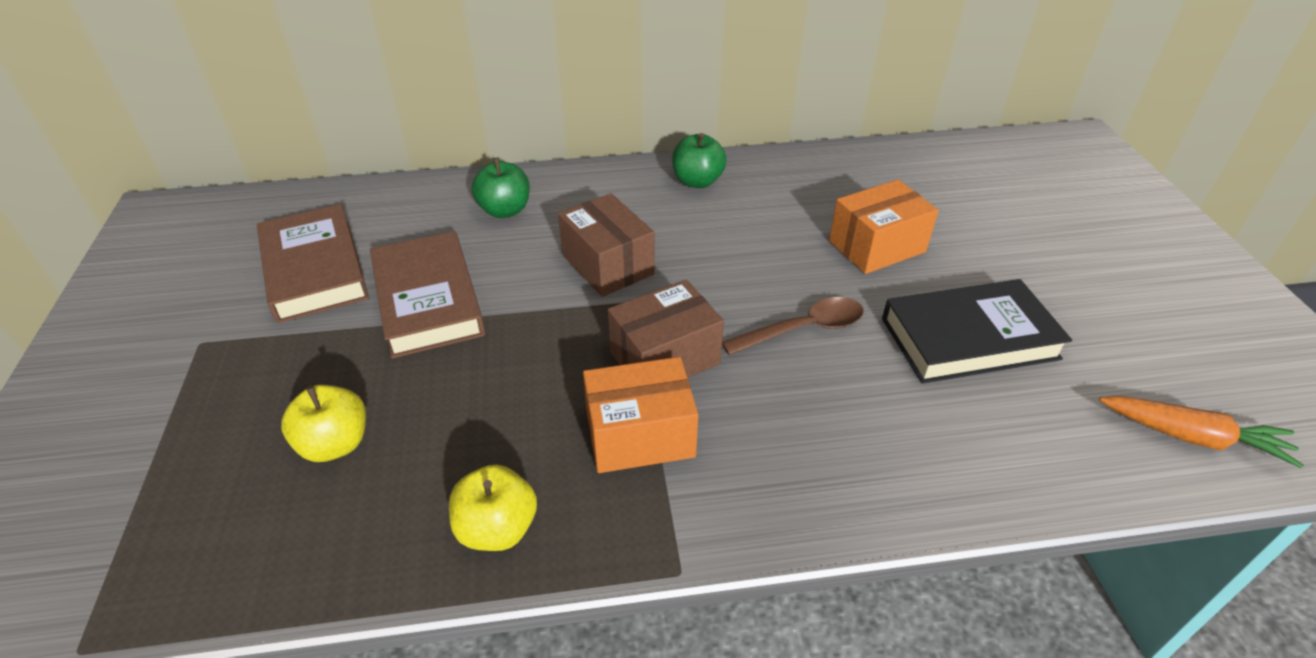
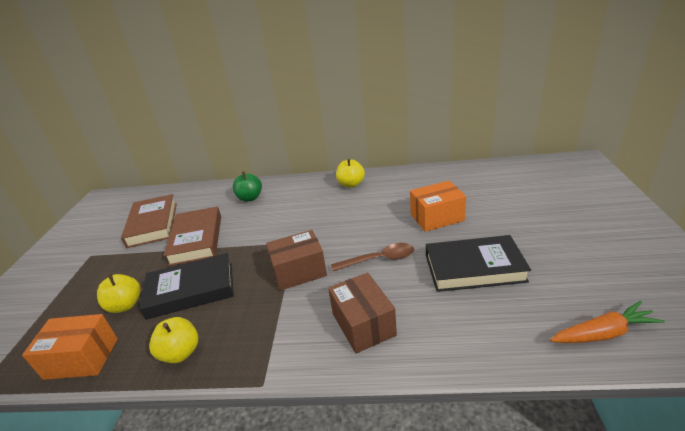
camera: 15 degrees right, 10 degrees down
brown box [558,193,655,297] -> brown box moved to [328,272,397,353]
orange box [583,357,698,473] -> orange box moved to [22,314,118,380]
green apple [672,133,727,188] -> yellow apple [336,158,365,188]
orange carrot [1099,396,1303,468] -> orange carrot turned 45 degrees counterclockwise [550,301,665,343]
none -> black book [139,253,234,320]

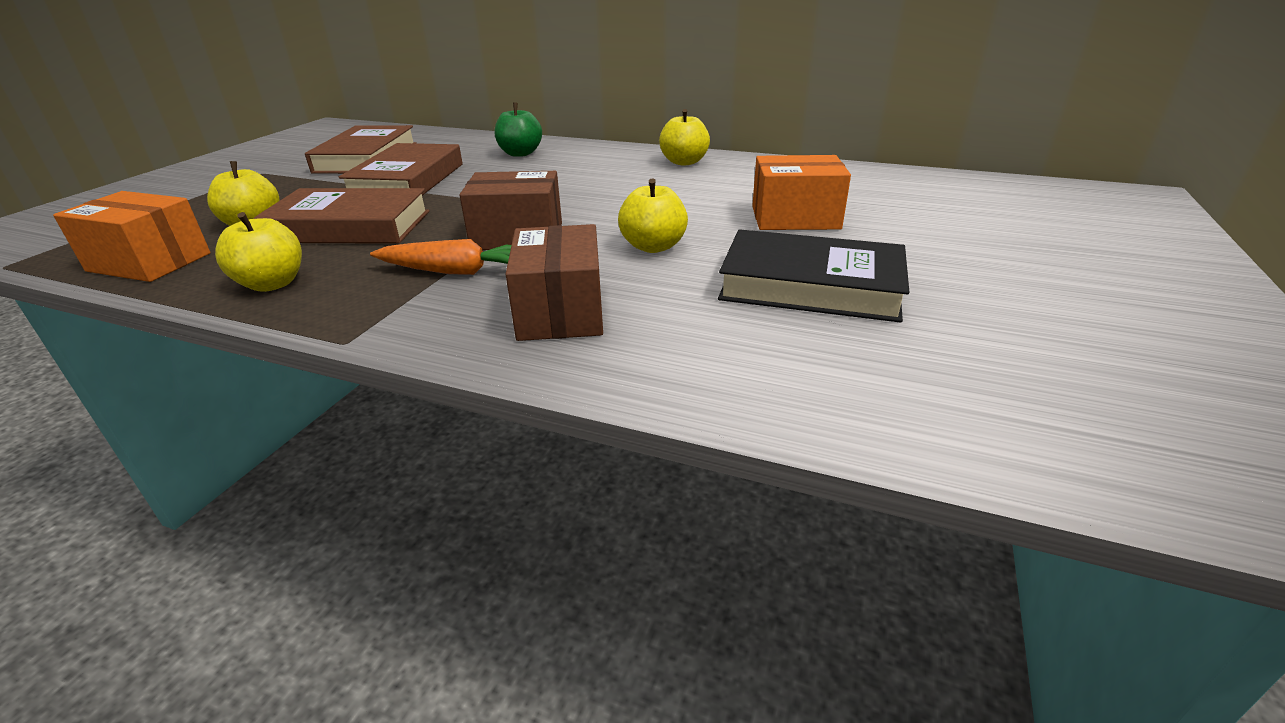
camera: 15 degrees right, 0 degrees up
black book [139,253,234,320] -> brown book [254,188,430,244]
brown spoon [331,243,414,271] -> yellow apple [618,178,688,253]
orange carrot [550,301,665,343] -> orange carrot moved to [370,239,511,275]

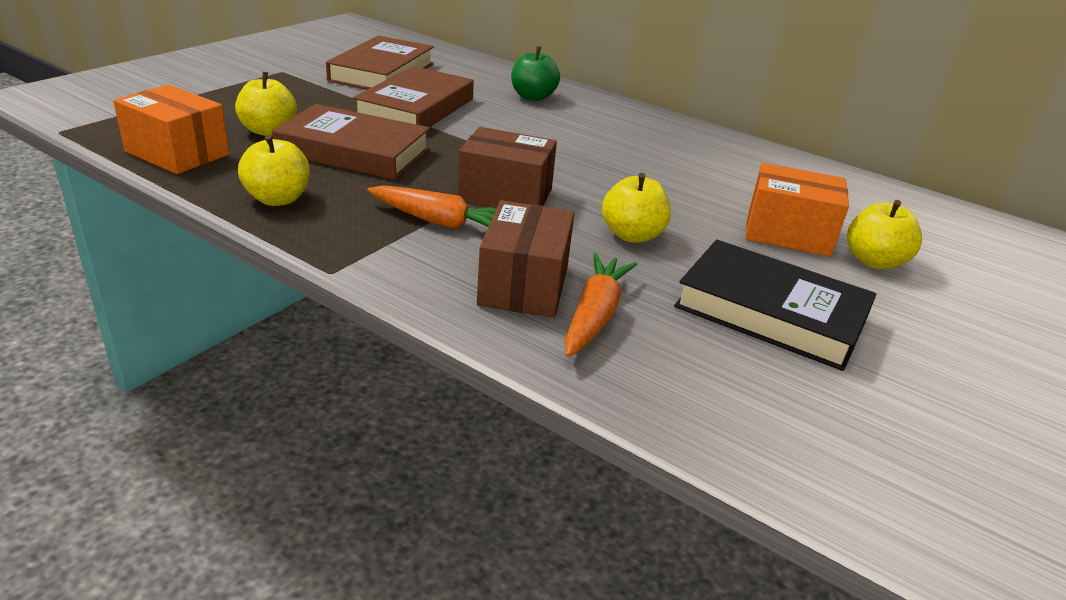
camera: 10 degrees right, 0 degrees up
yellow apple [659,109,710,166] -> yellow apple moved to [847,200,922,269]
none -> orange carrot [565,253,637,357]

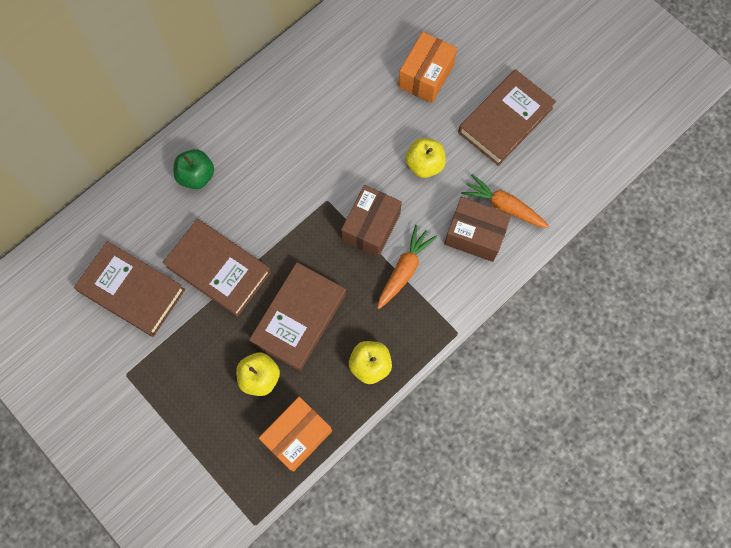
camera: 75 degrees left, 40 degrees up
black book [674,239,876,371] -> brown book [458,69,556,166]
yellow apple [847,200,922,269] -> none

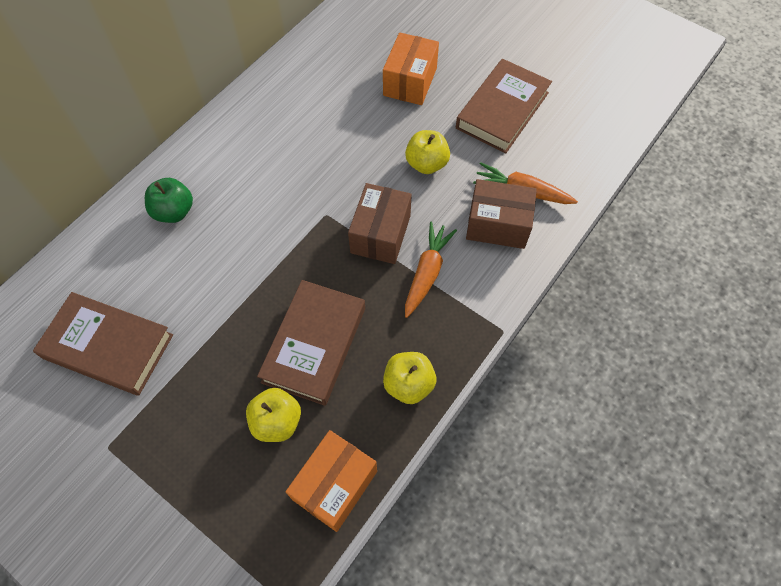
camera: 10 degrees left, 10 degrees down
brown book [163,219,271,317] -> none

